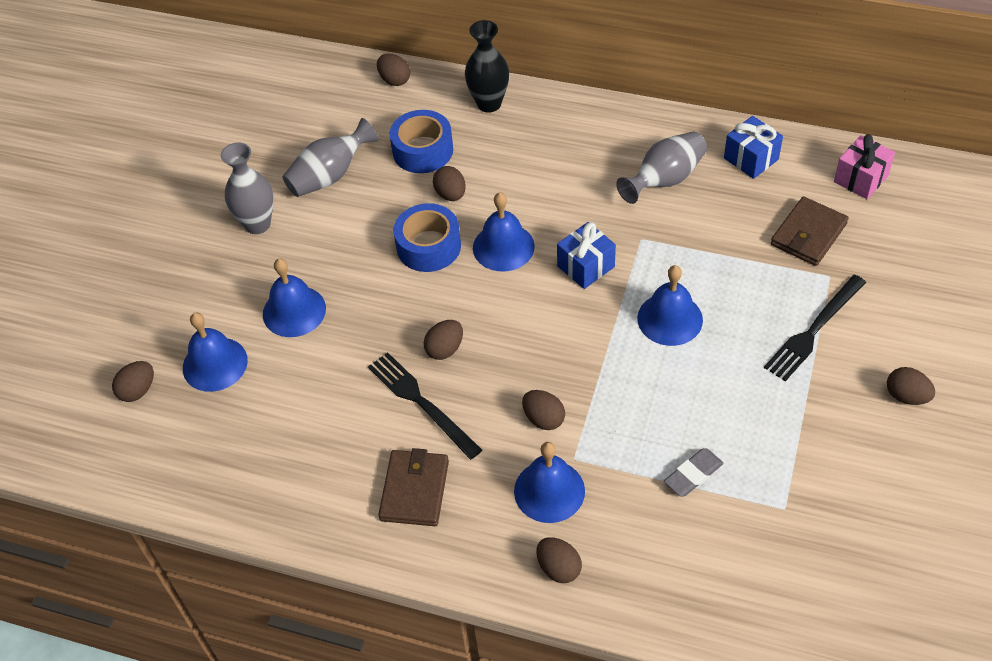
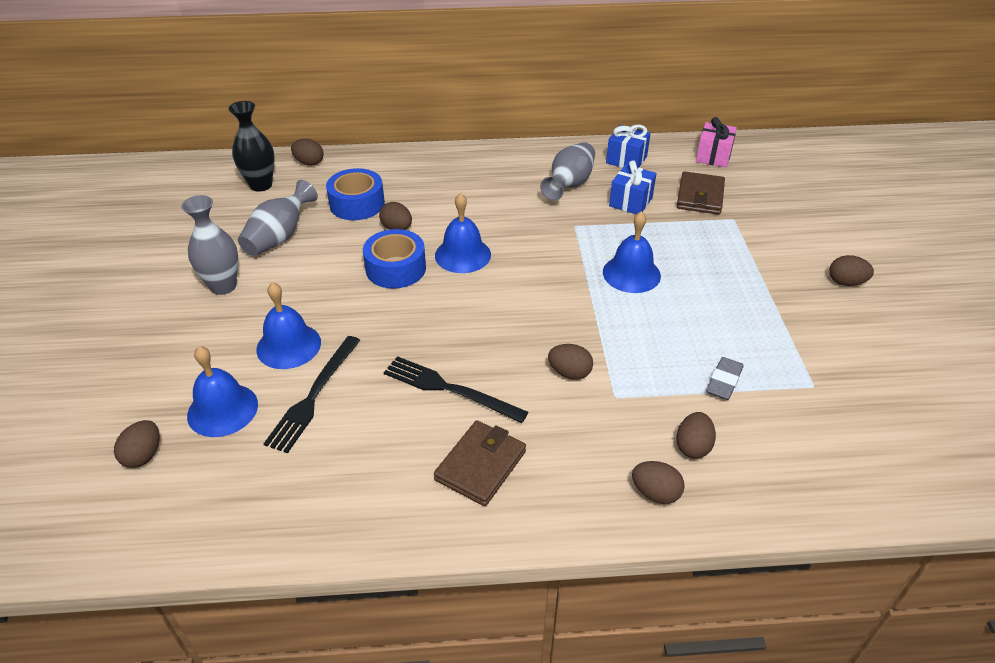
camera: 25 degrees left, 10 degrees down
brown wallet [378,448,449,526] -> brown wallet turned 45 degrees clockwise [434,420,526,506]
brown egg [424,320,463,360] -> brown egg moved to [676,412,716,459]
black vase [465,20,509,113] -> black vase moved to [228,101,275,192]
blue bell [514,442,585,523] -> none
blue gift [557,222,616,289] -> blue gift moved to [609,160,657,214]
black fork [764,275,866,381] -> black fork moved to [264,336,360,453]

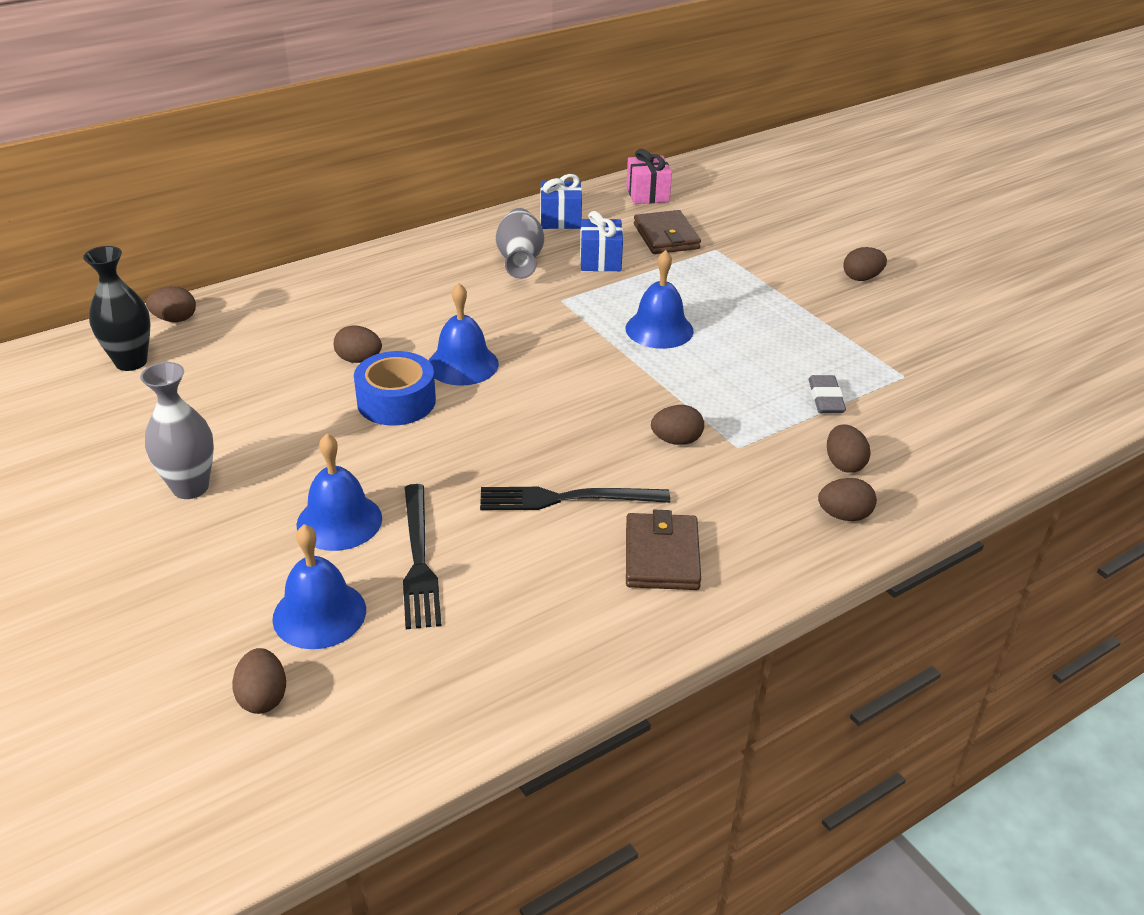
camera: 30 degrees left, 5 degrees down
grey vase [238,180,318,256] -> none
blue tape [326,168,385,220] -> none

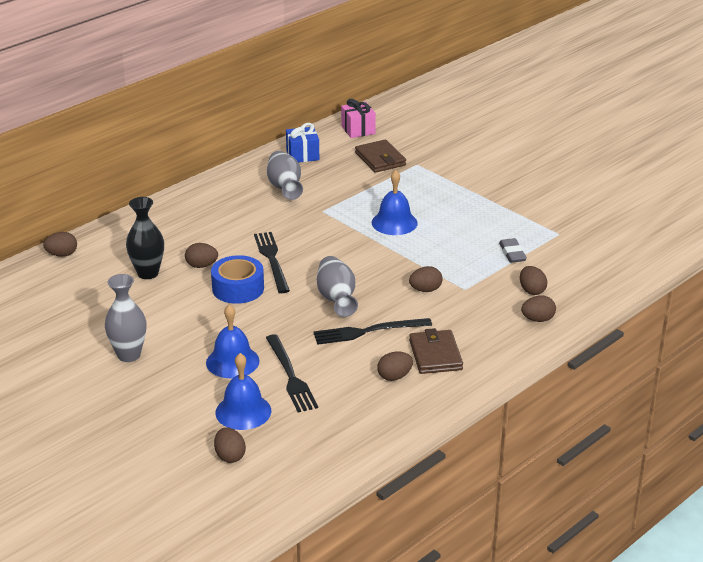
camera: 10 degrees left, 5 degrees down
black vase [83,246,151,371] -> black vase moved to [126,197,164,279]
blue bell [428,283,499,386] -> black fork [254,232,290,293]
blue gift [580,211,623,272] -> none
brown egg [843,247,887,281] -> brown egg moved to [377,352,413,381]
none -> grey vase [317,256,358,317]

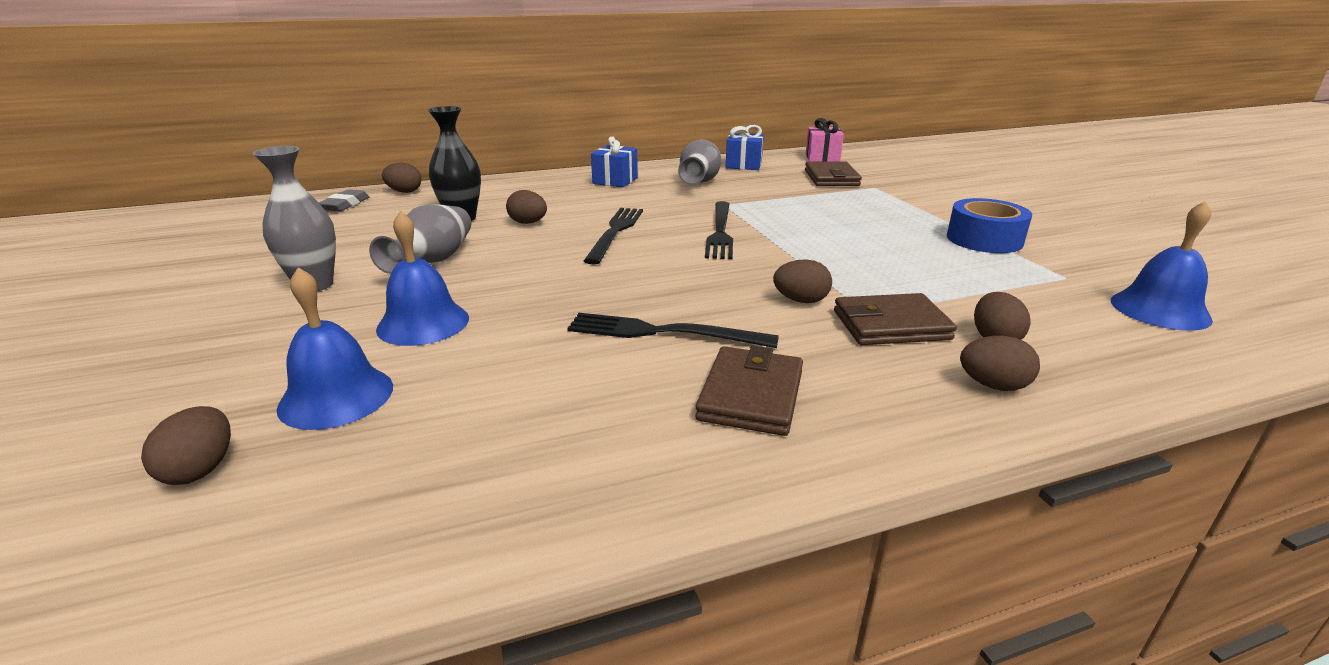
camera: 25 degrees right, 5 degrees down
blue tape [211,255,264,304] -> blue tape moved to [947,198,1032,253]
black fork [266,334,318,412] -> black fork moved to [705,201,733,259]
grey vase [317,256,358,317] -> grey vase moved to [369,204,471,274]
blue bell [372,170,418,235] -> blue bell moved to [1111,201,1213,331]
brown egg [377,352,413,381] -> none
grey eraser [499,238,527,263] -> grey eraser moved to [318,189,369,211]
none -> blue gift [591,136,638,187]
none -> brown wallet [834,293,957,345]

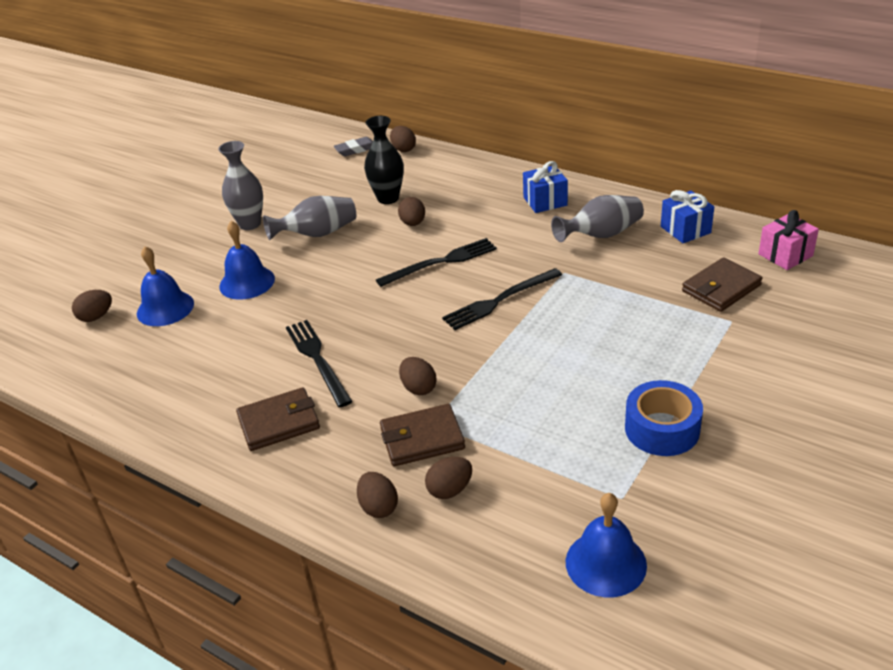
camera: 55 degrees right, 10 degrees up
brown wallet [834,293,957,345] -> brown wallet turned 60 degrees counterclockwise [380,404,465,466]

